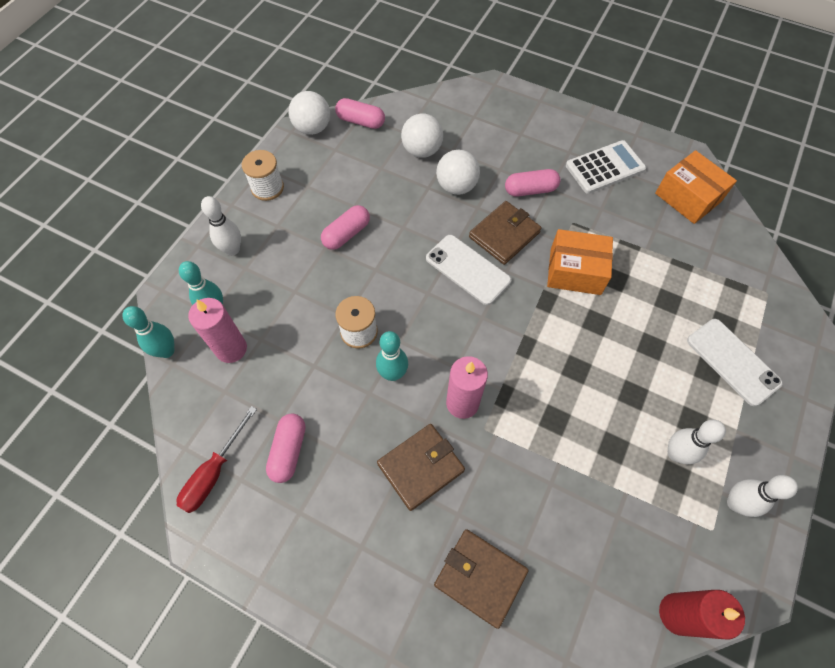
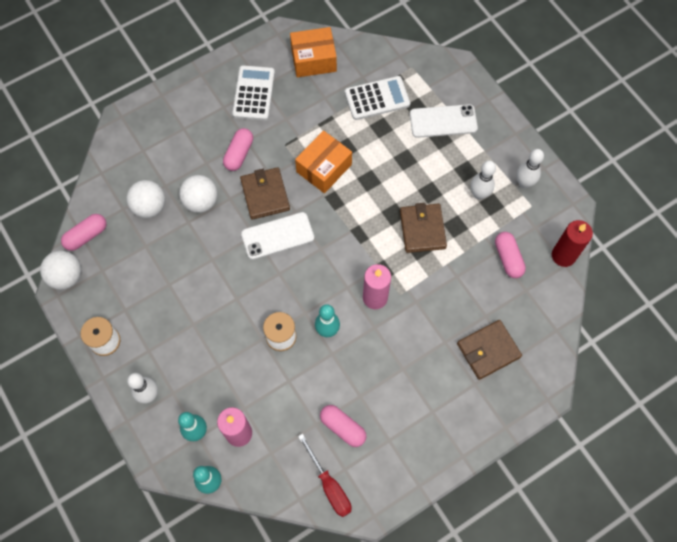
camera: 60 degrees left, 5 degrees up
pink capsule [321,205,370,250] -> pink capsule moved to [495,232,526,278]
brown wallet [377,424,465,511] -> brown wallet moved to [400,203,447,253]
none -> white calculator [345,76,410,120]

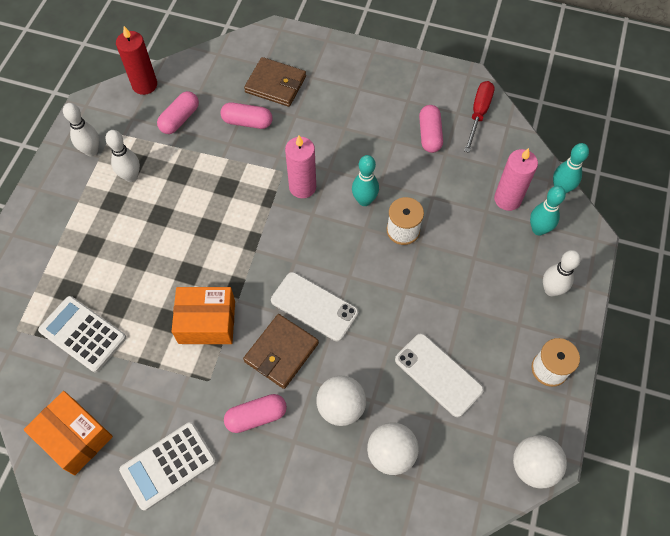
camera: 130 degrees left, 5 degrees down
pink capsule [61,214,107,251] -> pink capsule moved to [220,102,273,129]
brown wallet [400,203,447,253] -> none
white phone [410,104,478,138] -> white phone moved to [395,333,484,417]

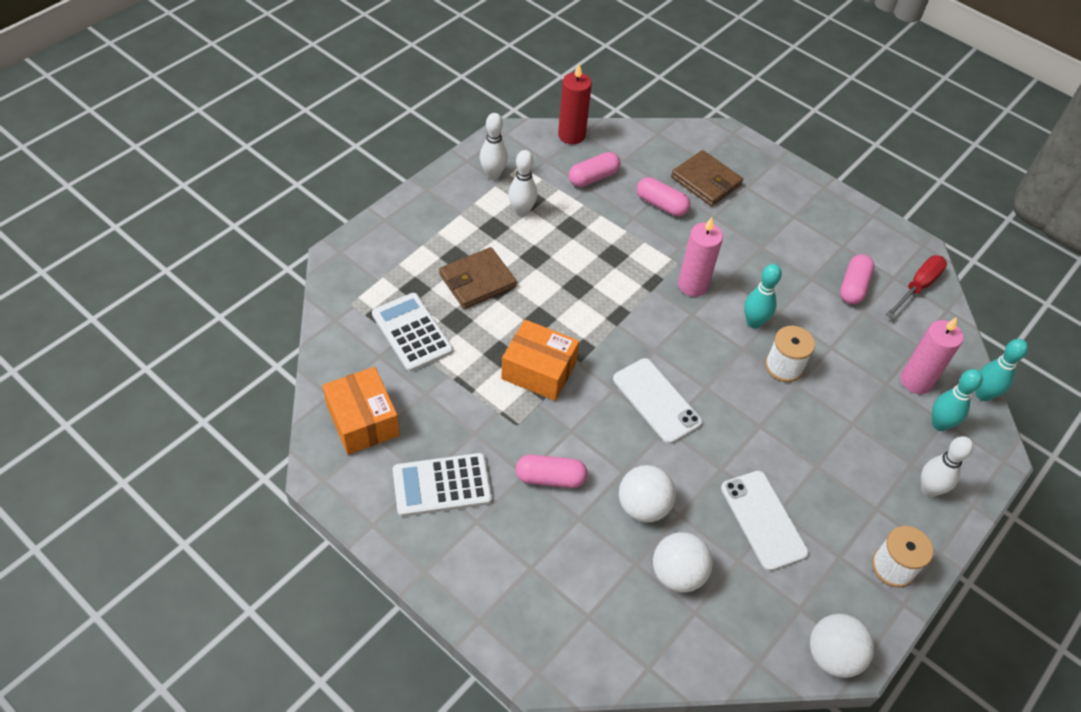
camera: 20 degrees right, 10 degrees down
brown wallet [243,314,319,389] -> brown wallet moved to [439,247,517,309]

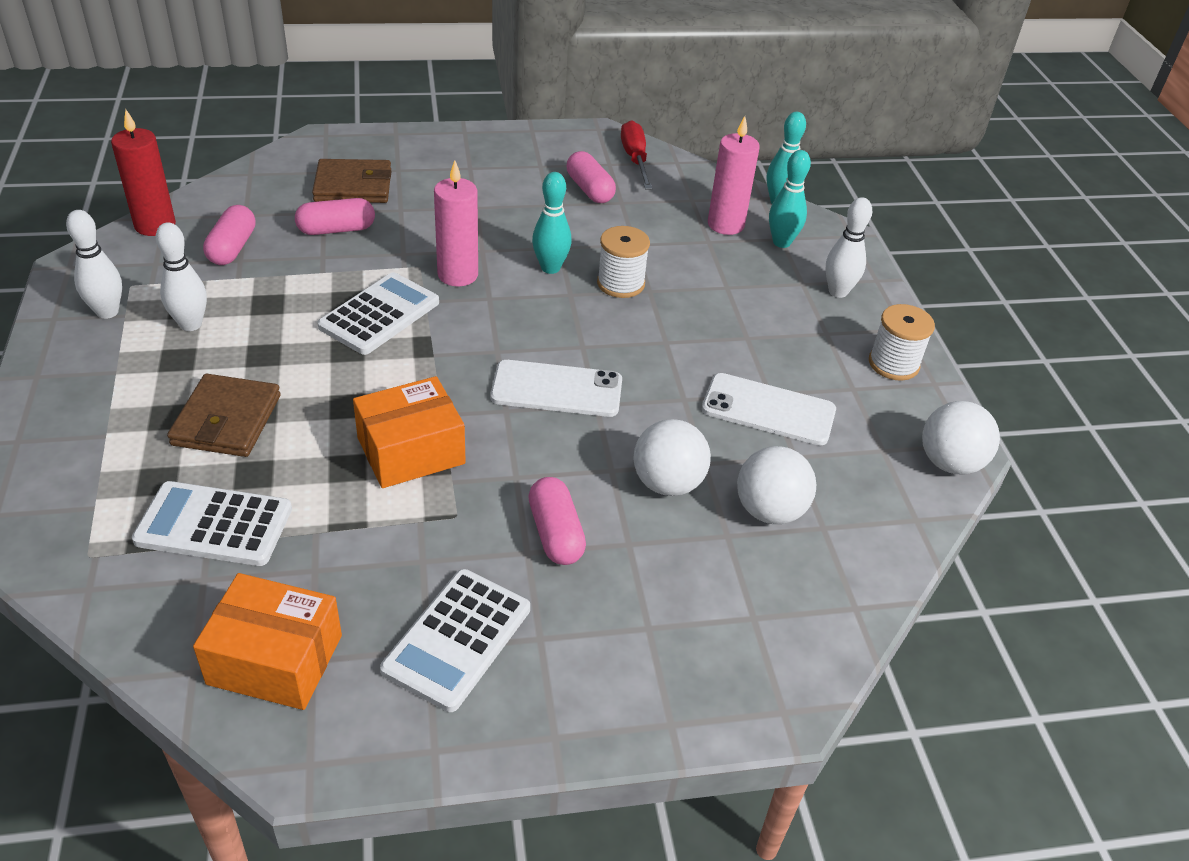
camera: 50 degrees left, 10 degrees down
pink capsule [516,455,588,488] -> pink capsule turned 60 degrees counterclockwise [528,477,586,565]
none -> white calculator [317,272,439,355]

